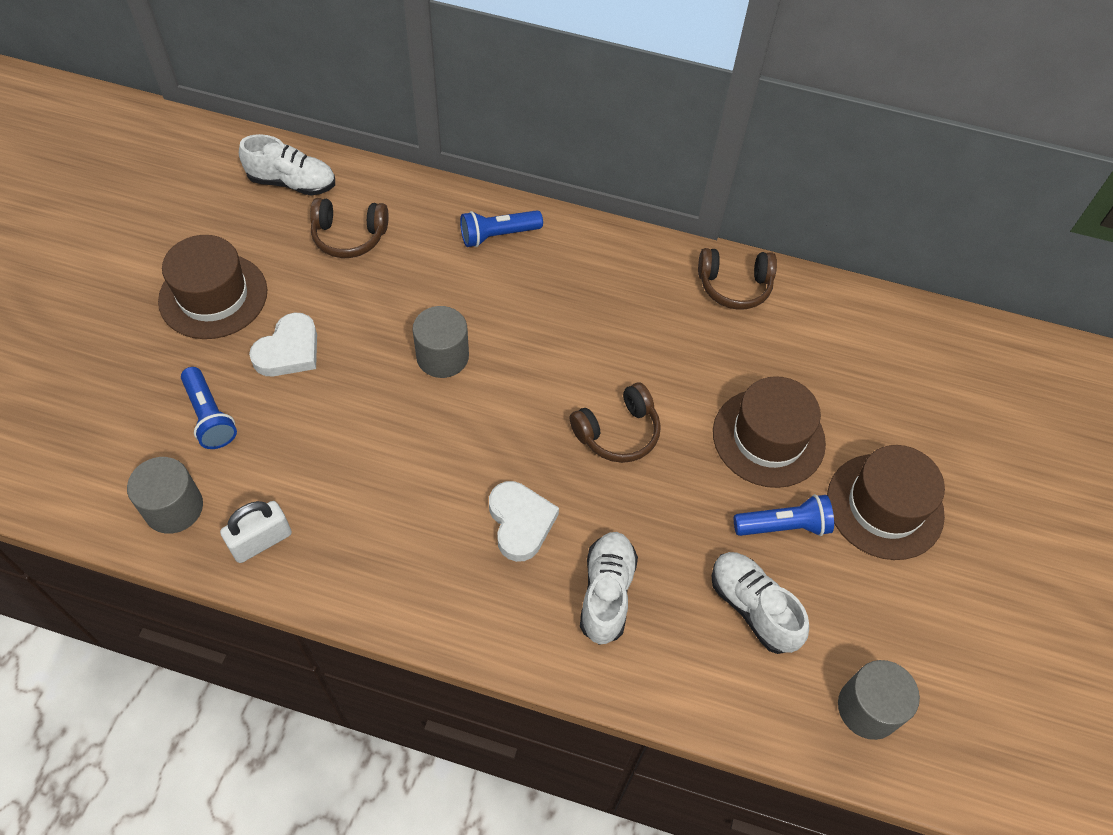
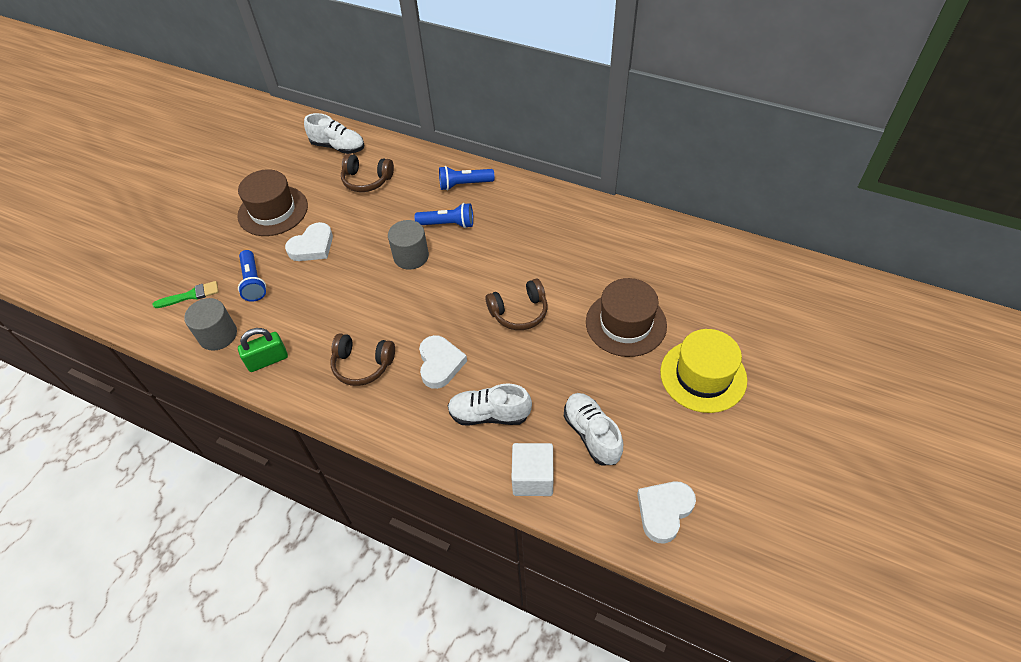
camera: 15 degrees right, 5 degrees down
white padlock [220,501,292,563] -> green padlock [238,328,288,372]
white shoe [580,532,638,645] -> white shoe turned 105 degrees counterclockwise [447,384,532,426]
brown headphones [698,248,777,310] -> brown headphones moved to [330,333,395,386]
blue flashlight [734,494,834,536] -> blue flashlight moved to [415,203,473,228]
brown hat [827,445,945,560] -> yellow hat [660,329,748,413]
grey cylinder [838,660,920,740] -> white heart [637,481,696,544]
none -> green brush [152,281,219,308]
none -> white cube [512,443,554,496]

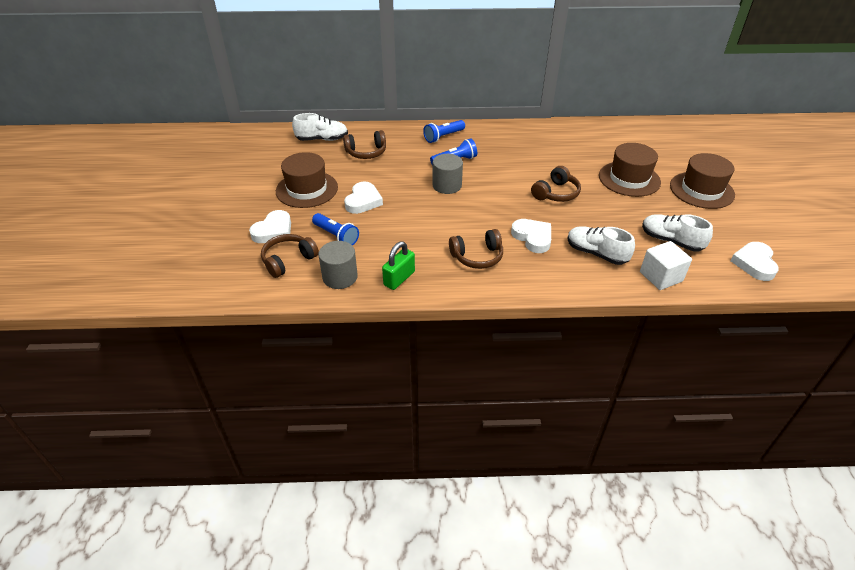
camera: 30 degrees left, 10 degrees down
green brush [152,281,219,308] -> brown headphones [261,234,319,278]
white shoe [447,384,532,426] -> white shoe turned 60 degrees clockwise [567,226,635,265]
yellow hat [660,329,748,413] -> brown hat [670,153,735,209]
none -> white heart [249,210,291,243]

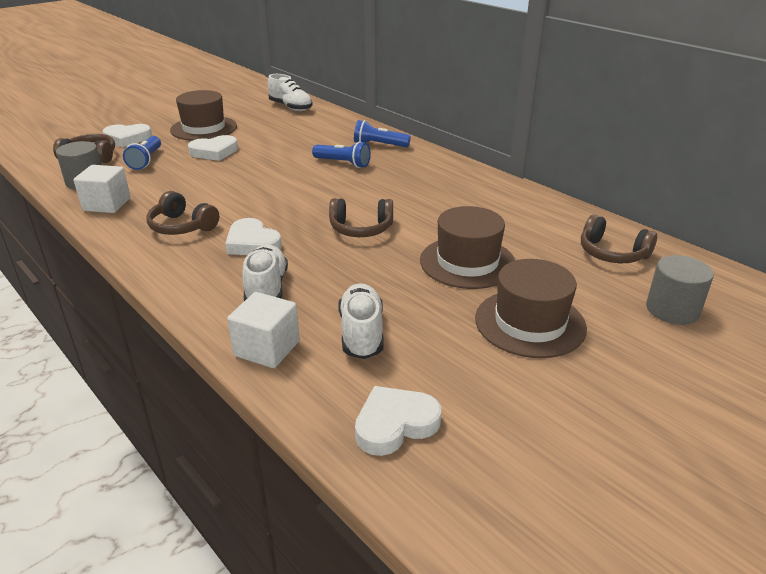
camera: 50 degrees right, 10 degrees down
brown headphones [343,130,386,159] -> brown headphones moved to [581,215,657,263]
green padlock [382,241,415,290] -> white cube [73,165,131,213]
grey cylinder [432,154,463,194] -> grey cylinder moved to [646,255,714,325]
white heart [511,219,551,253] -> white heart turned 120 degrees clockwise [225,218,282,255]

